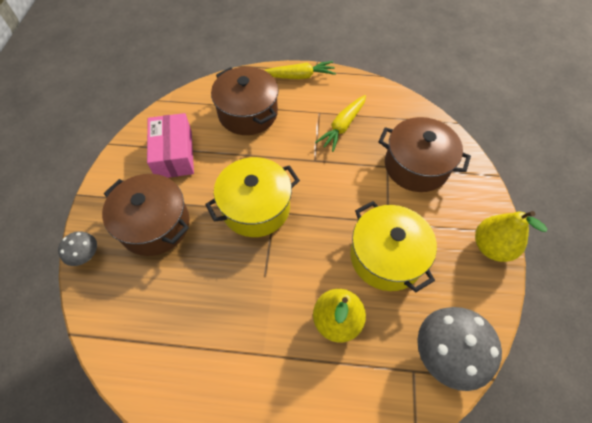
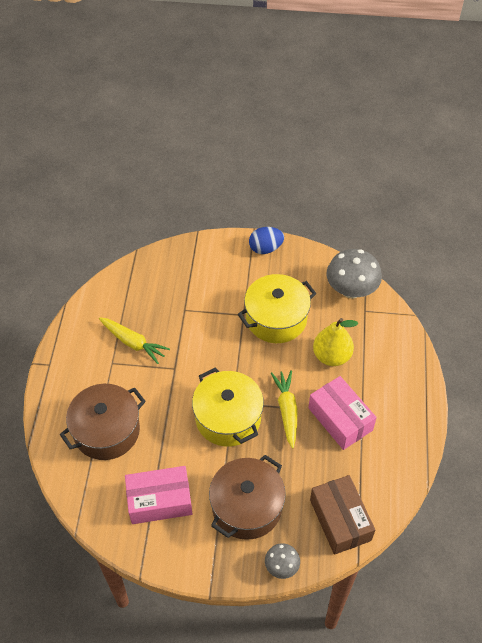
camera: 90 degrees left, 5 degrees down
yellow carrot [264,61,336,79] -> yellow carrot moved to [271,370,298,449]
brown pot [378,117,471,192] -> none
yellow pear [475,211,548,262] -> blue egg [249,227,284,254]
none -> pink box [308,376,377,450]
none -> brown box [310,475,375,555]

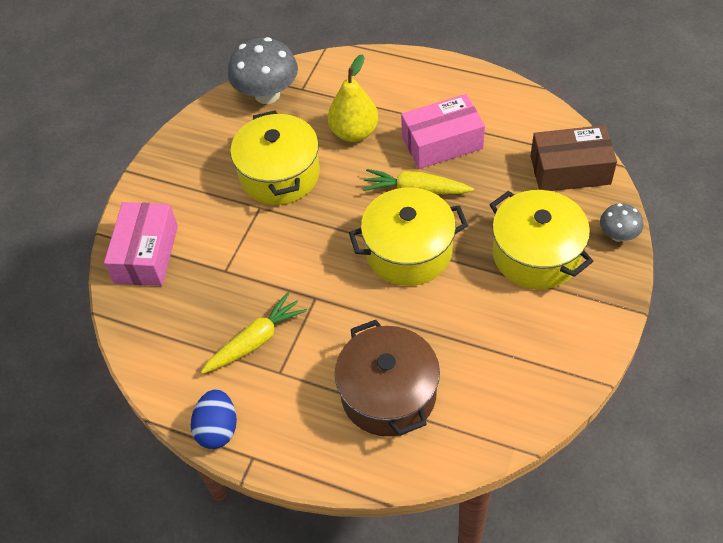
camera: 70 degrees left, 0 degrees up
pink box [125,466,192,524] -> pink box moved to [104,202,178,286]
brown pot [209,455,286,540] -> yellow pot [490,190,593,289]
blue egg [249,227,284,254] -> blue egg moved to [191,389,237,449]

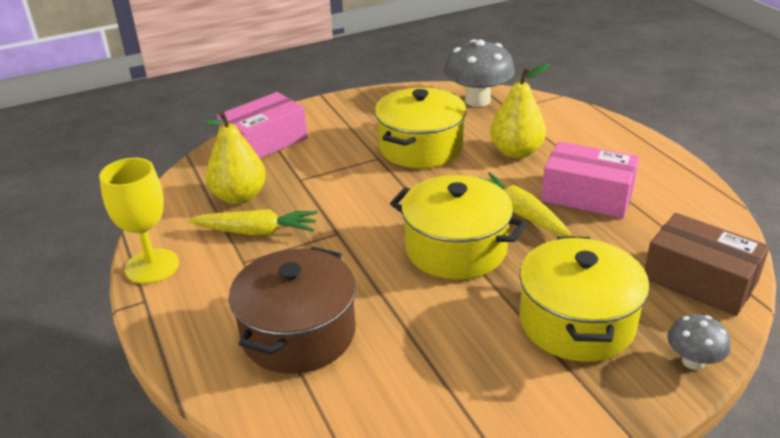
camera: 40 degrees right, 20 degrees down
blue egg [191,389,237,449] -> yellow goblet [99,158,179,284]
none -> yellow pear [204,111,266,204]

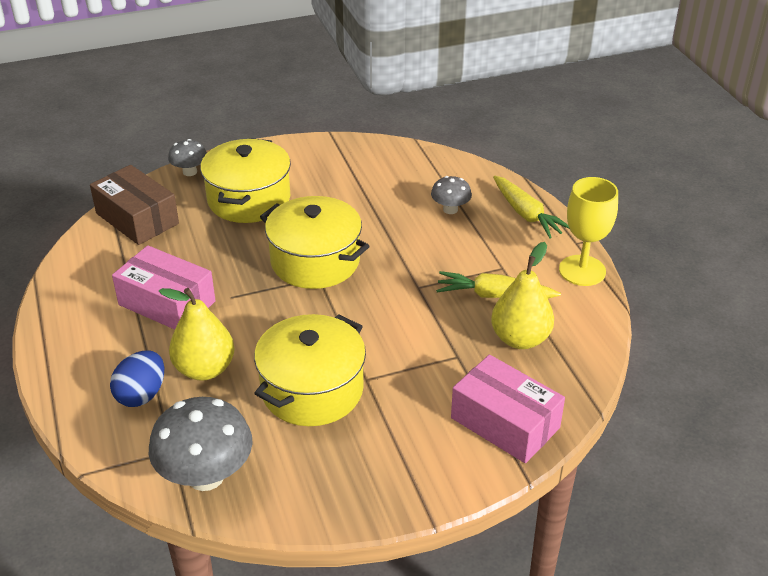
camera: 175 degrees left, 5 degrees up
pink box [217,92,308,159] -> pink box turned 75 degrees clockwise [451,355,565,463]
brown pot [229,247,356,374] -> grey mushroom [431,176,472,214]
yellow carrot [479,172,571,236] -> yellow carrot moved to [493,176,570,239]
none -> blue egg [110,350,164,407]

